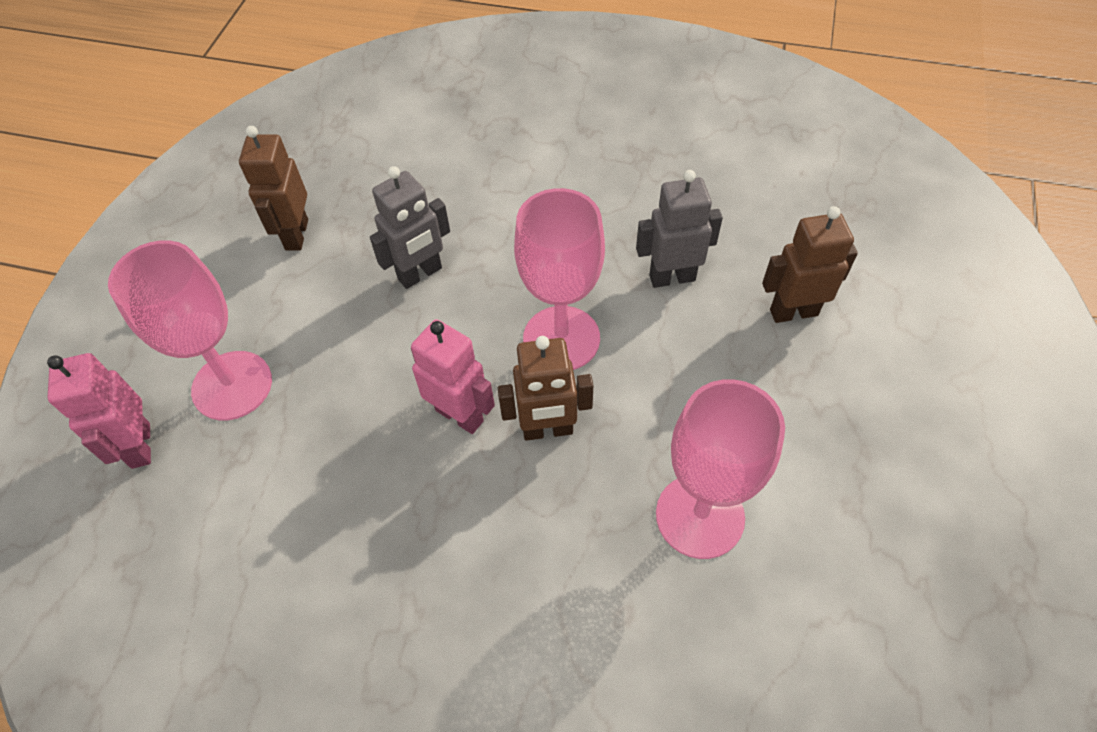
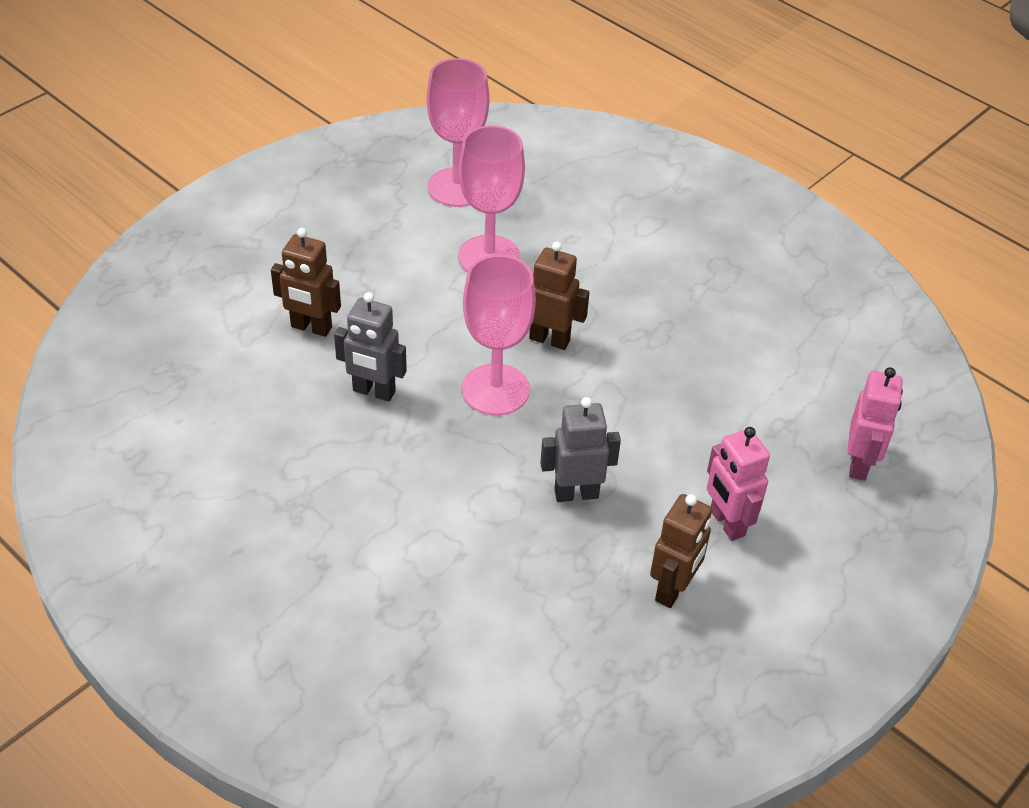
camera: 155 degrees left, 10 degrees down
pink goblet [108,240,272,420] -> pink goblet moved to [426,58,490,207]
pink robot [411,319,495,434] -> pink robot moved to [707,427,770,541]

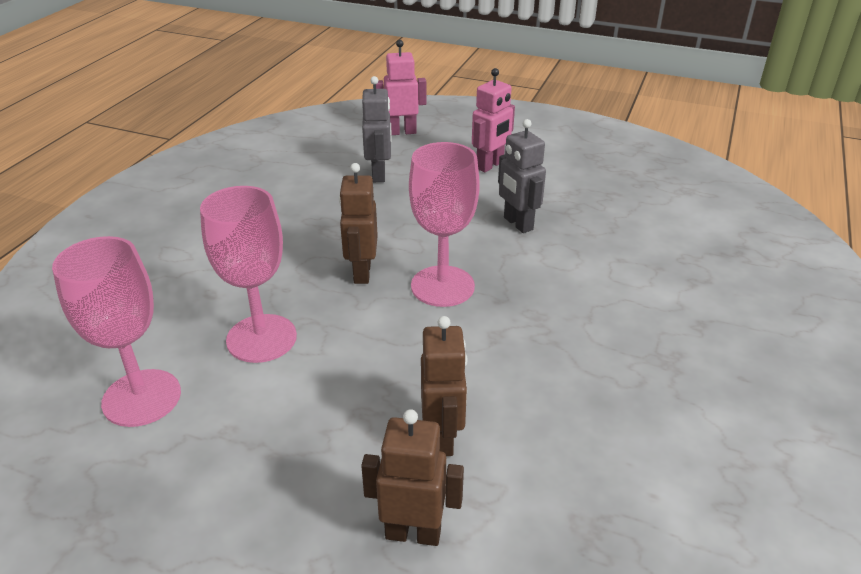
camera: 110 degrees left, 10 degrees down
grey robot [334,292,407,401] -> grey robot moved to [362,76,392,182]
brown robot [650,494,712,608] -> brown robot moved to [361,409,464,546]

